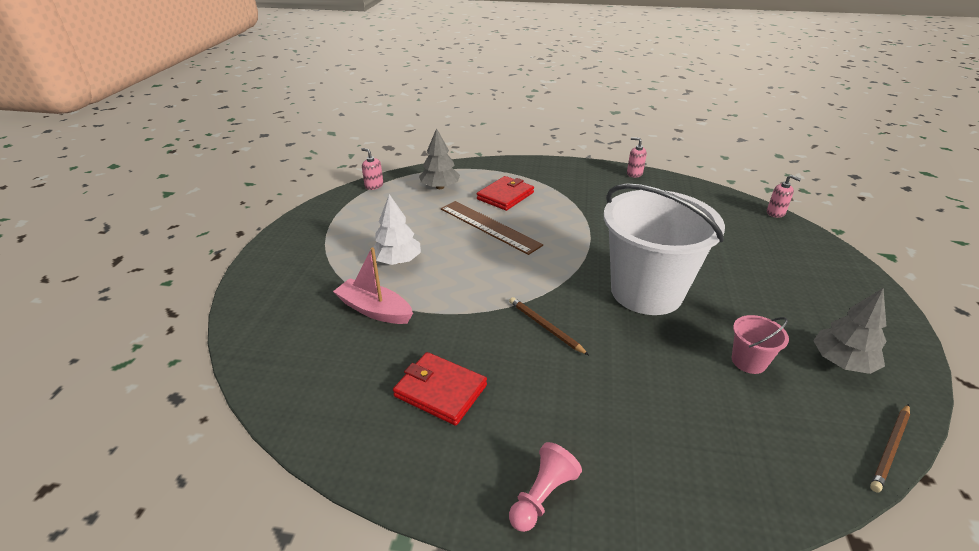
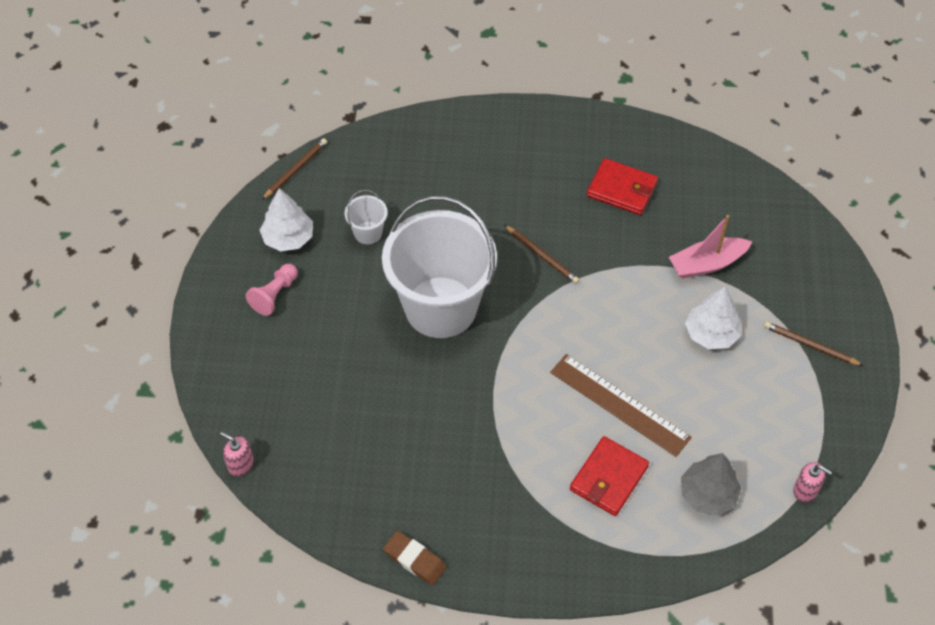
camera: 175 degrees right, 20 degrees up
pink boat [333,247,413,324] -> pink boat turned 135 degrees clockwise [669,215,752,279]
pink pawn [509,442,582,532] -> pink pawn moved to [246,264,298,316]
pink soap dispenser [627,137,647,178] -> brown eraser [383,531,447,585]
pink bucket [732,315,789,374] -> white bucket [345,190,388,244]
grey tree [813,288,886,374] -> white tree [260,188,313,252]
none -> brown pencil [764,322,864,366]

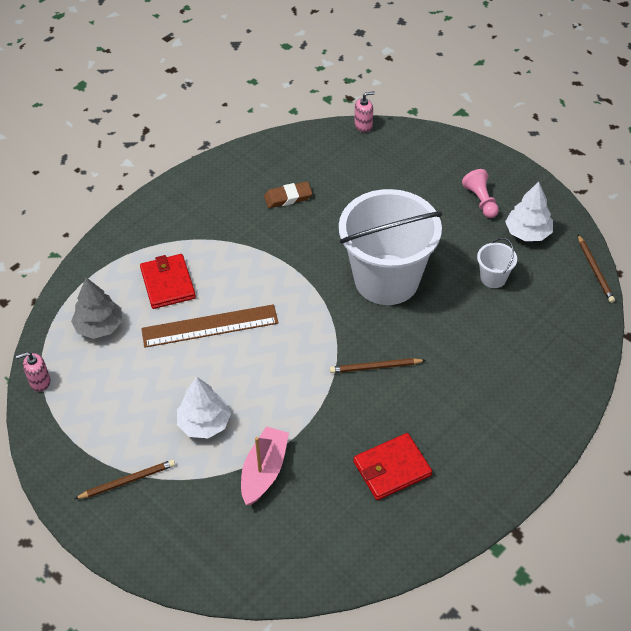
camera: 130 degrees right, 5 degrees down
brown eraser [383,531,447,585] -> brown eraser moved to [264,181,312,208]

